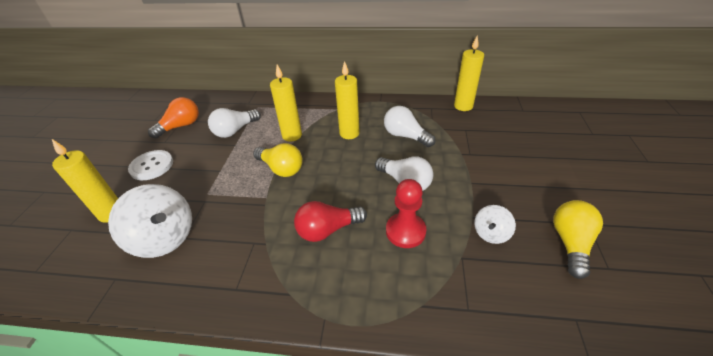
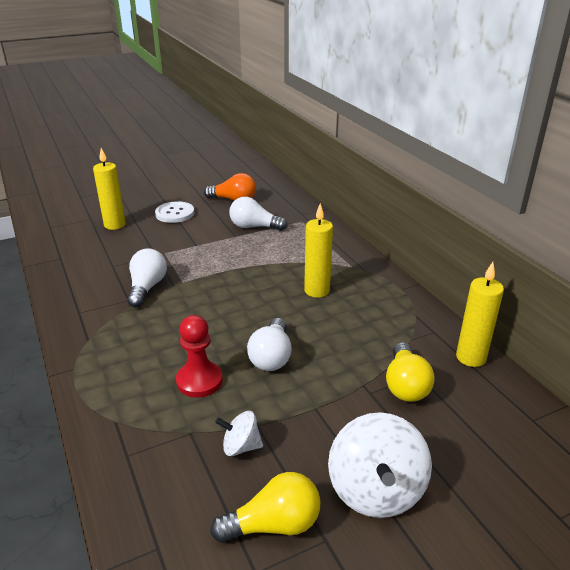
camera: 55 degrees right, 10 degrees down
white spinning top [108,184,192,258] -> white spinning top moved to [328,412,432,518]
yellow light bulb [253,143,303,177] -> yellow light bulb moved to [386,342,435,402]
yellow candle [270,64,302,142] -> none
red light bulb [294,201,367,242] -> none
white light bulb [384,106,435,147] -> white light bulb moved to [127,248,167,307]

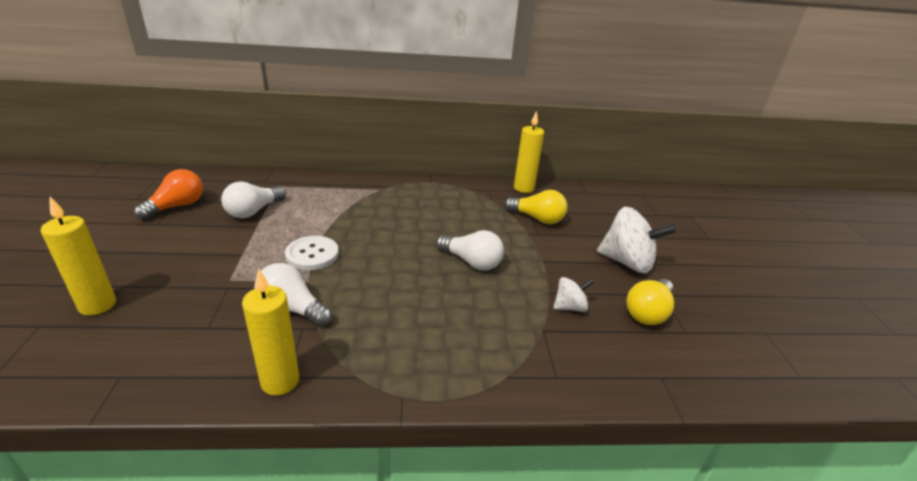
camera: 70 degrees left, 0 degrees up
white button [155,201,194,223] -> white button moved to [285,236,339,270]
red pawn [176,315,223,398] -> none
yellow light bulb [210,472,321,543] -> yellow light bulb turned 150 degrees counterclockwise [627,279,674,325]
white spinning top [215,411,263,456] -> white spinning top turned 135 degrees counterclockwise [553,277,594,312]
yellow candle [304,203,333,298] -> yellow candle moved to [242,268,299,396]

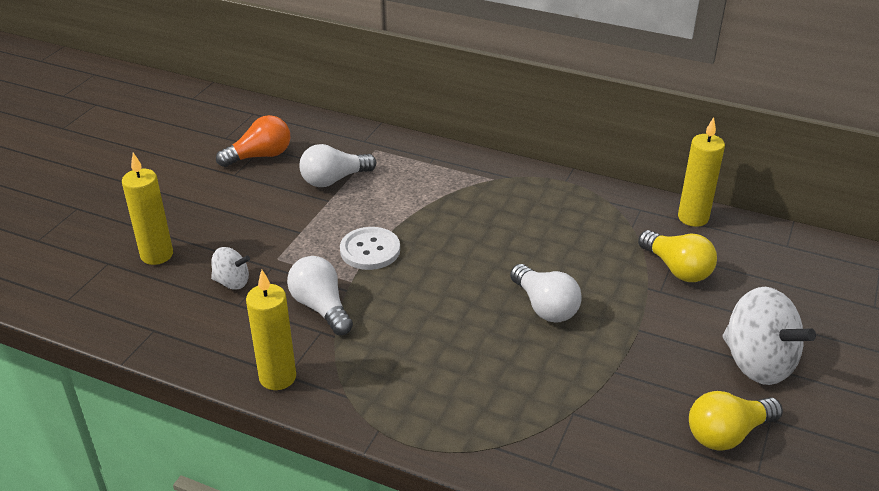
camera: 30 degrees right, 5 degrees up
white spinning top [553,277,594,312] -> white spinning top moved to [211,247,250,289]

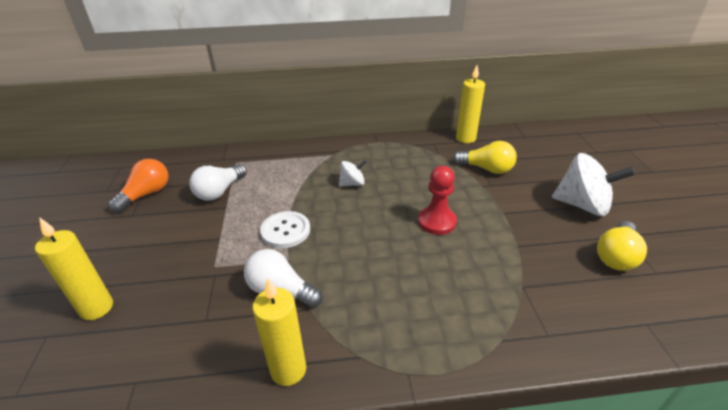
camera: 30 degrees left, 0 degrees up
white spinning top [211,247,250,289] -> white spinning top moved to [339,160,367,187]
white light bulb [510,264,582,323] -> red pawn [418,166,457,235]

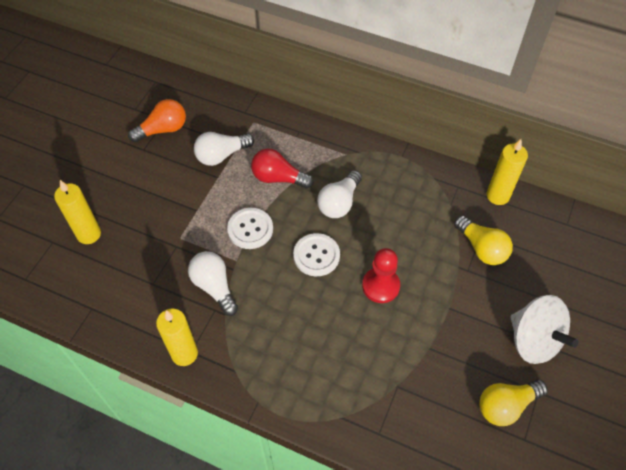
camera: 30 degrees right, 20 degrees up
white spinning top [339,160,367,187] -> white light bulb [317,170,362,218]
none -> red light bulb [251,149,314,188]
none -> white button [293,233,340,276]

